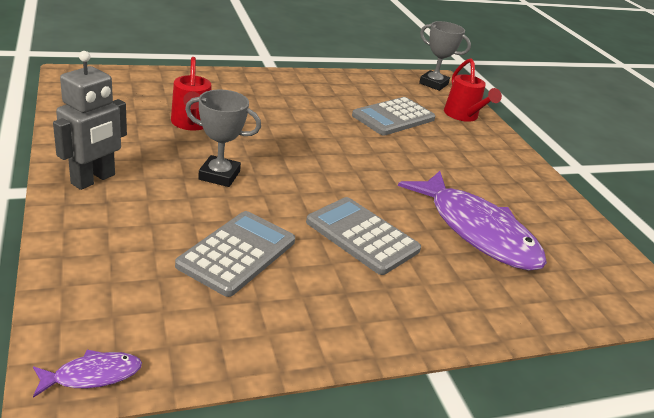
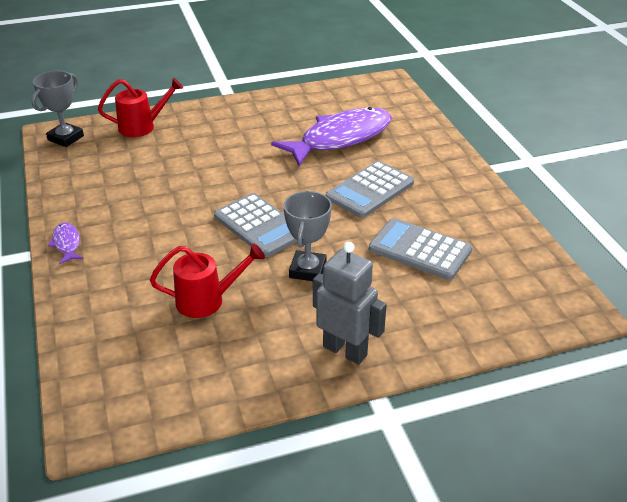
camera: 85 degrees left, 5 degrees up
purple fish [33,350,142,398] -> purple fish moved to [48,222,83,264]
grey calculator [352,97,435,135] -> grey calculator moved to [214,193,297,257]

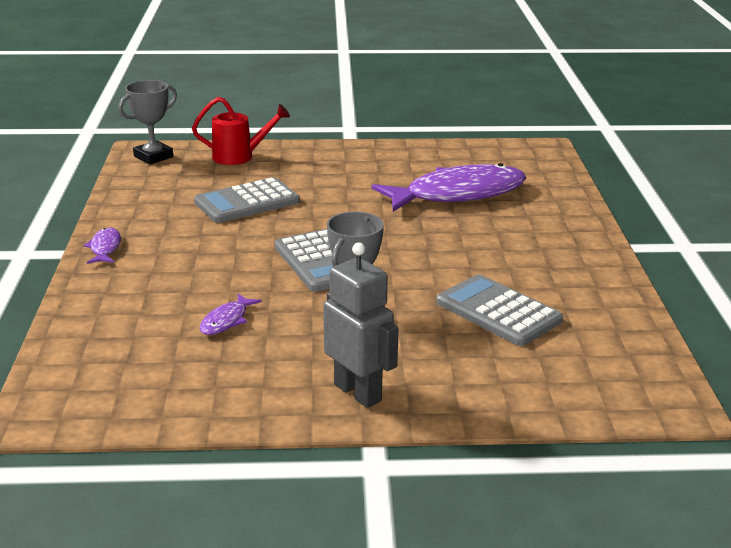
camera: 15 degrees right, 10 degrees down
red watering can [150,243,265,318] -> purple fish [199,294,262,335]
grey calculator [326,161,414,218] -> grey calculator moved to [194,177,300,223]

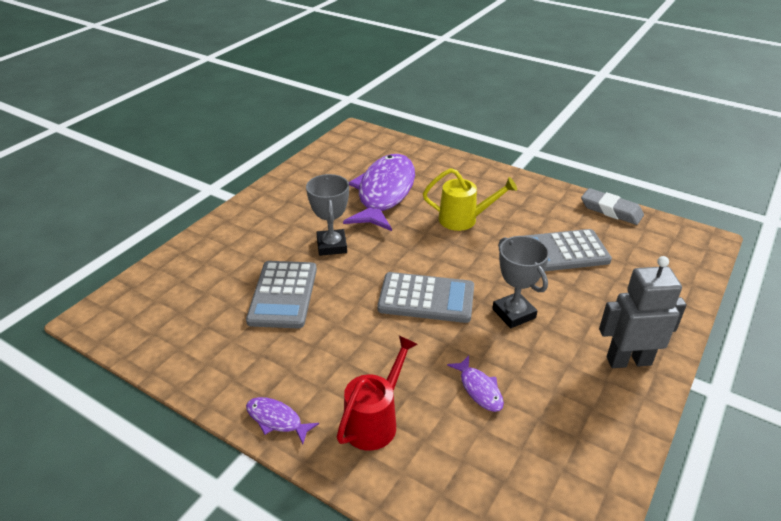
camera: 55 degrees left, 10 degrees up
grey trophy [118,80,177,165] -> grey trophy moved to [306,174,349,256]
red watering can [192,97,290,165] -> red watering can moved to [337,335,418,451]
none -> yellow watering can [423,168,517,231]
none -> grey eraser [581,188,644,225]

